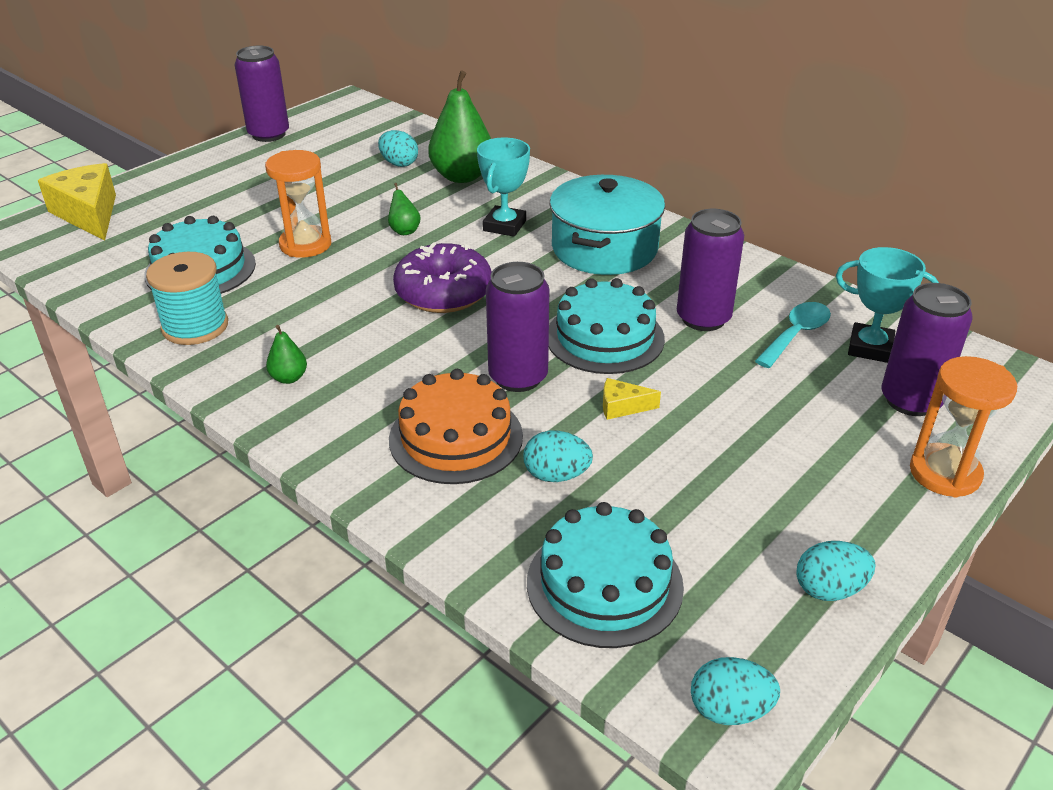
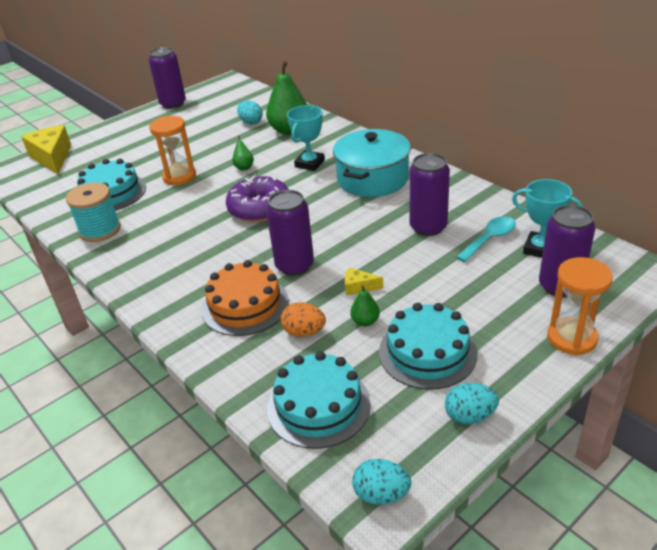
camera: 10 degrees right, 0 degrees up
green pear [266,325,307,384] -> green pear moved to [350,285,380,326]
turquoise egg [523,431,593,482] -> orange egg [281,302,326,337]
turquoise cake [549,278,665,374] -> turquoise cake moved to [379,303,478,390]

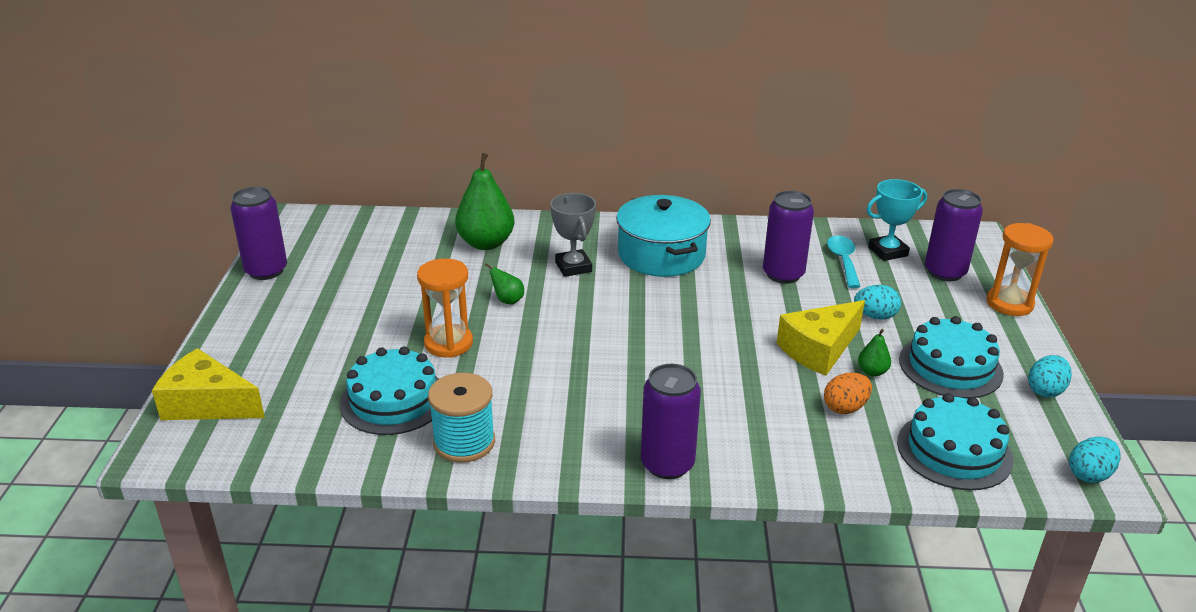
camera: 50 degrees left, 5 degrees down
orange cake [201,260,289,336] -> none
purple donut [226,176,289,222] -> none
turquoise egg [237,101,263,125] -> turquoise egg moved to [854,285,901,320]
purple can [266,190,314,276] -> purple can moved to [641,364,701,479]
turquoise trophy [287,105,325,171] -> grey trophy [550,193,596,277]
yellow cheese [345,268,383,296] -> yellow cheese [777,300,865,376], size x2.17

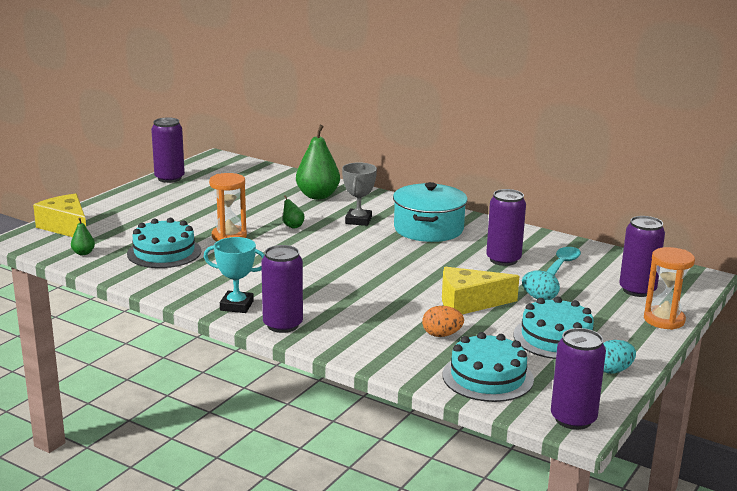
camera: 30 degrees right, 10 degrees down
turquoise spool [428,373,495,463] -> none
green pear [858,329,891,377] -> green pear moved to [71,218,95,255]
turquoise trophy [866,179,927,261] -> turquoise trophy moved to [204,237,264,313]
turquoise egg [1069,437,1121,483] -> purple can [551,328,606,430]

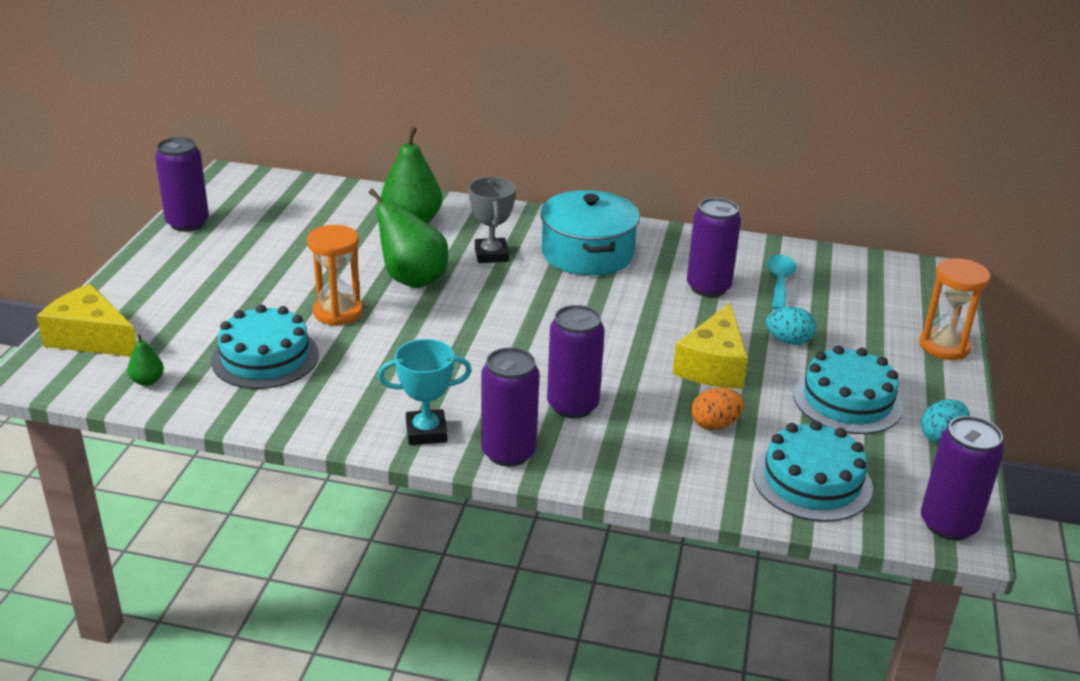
camera: 20 degrees left, 10 degrees up
green pear [283,195,304,229] -> green pear [369,189,448,288], size x2.17
yellow cheese [442,267,519,314] -> yellow cheese turned 45 degrees counterclockwise [673,303,748,389]
purple can [619,216,665,297] -> purple can moved to [547,305,605,419]

